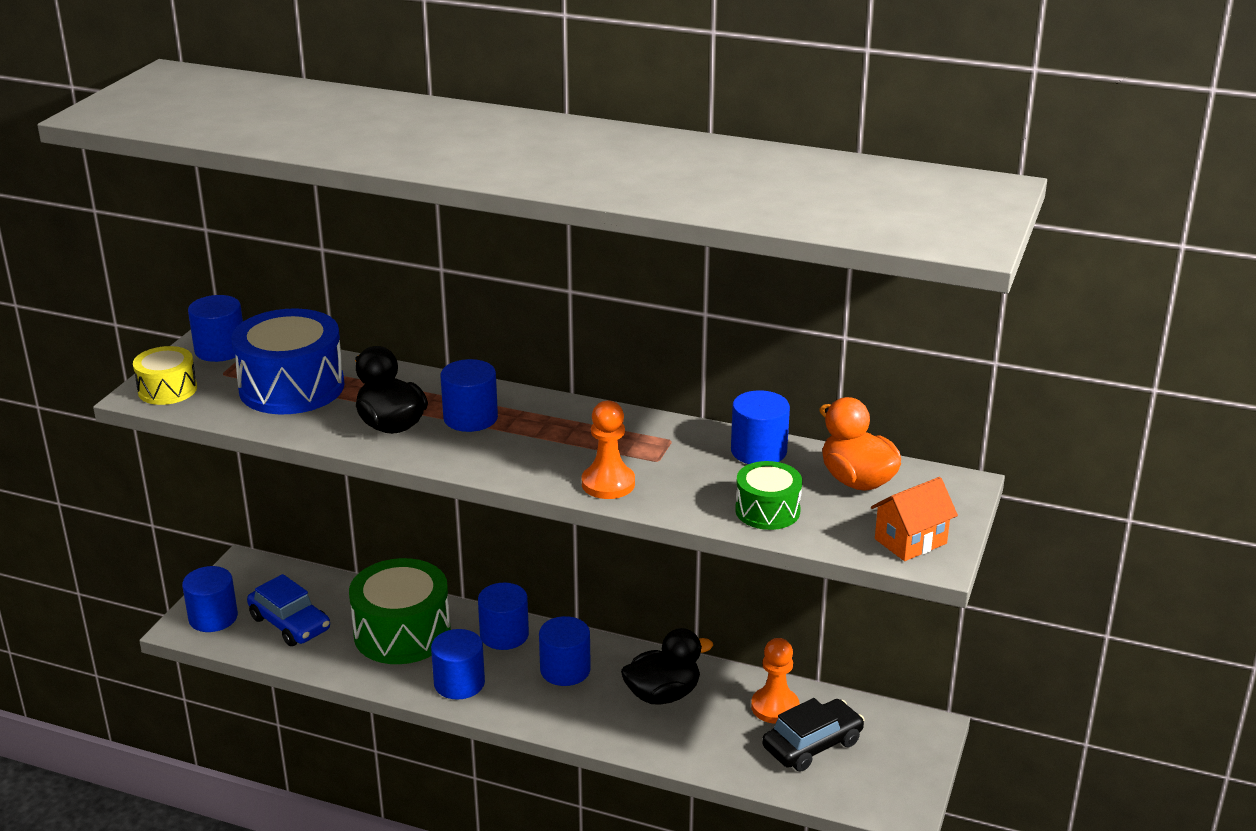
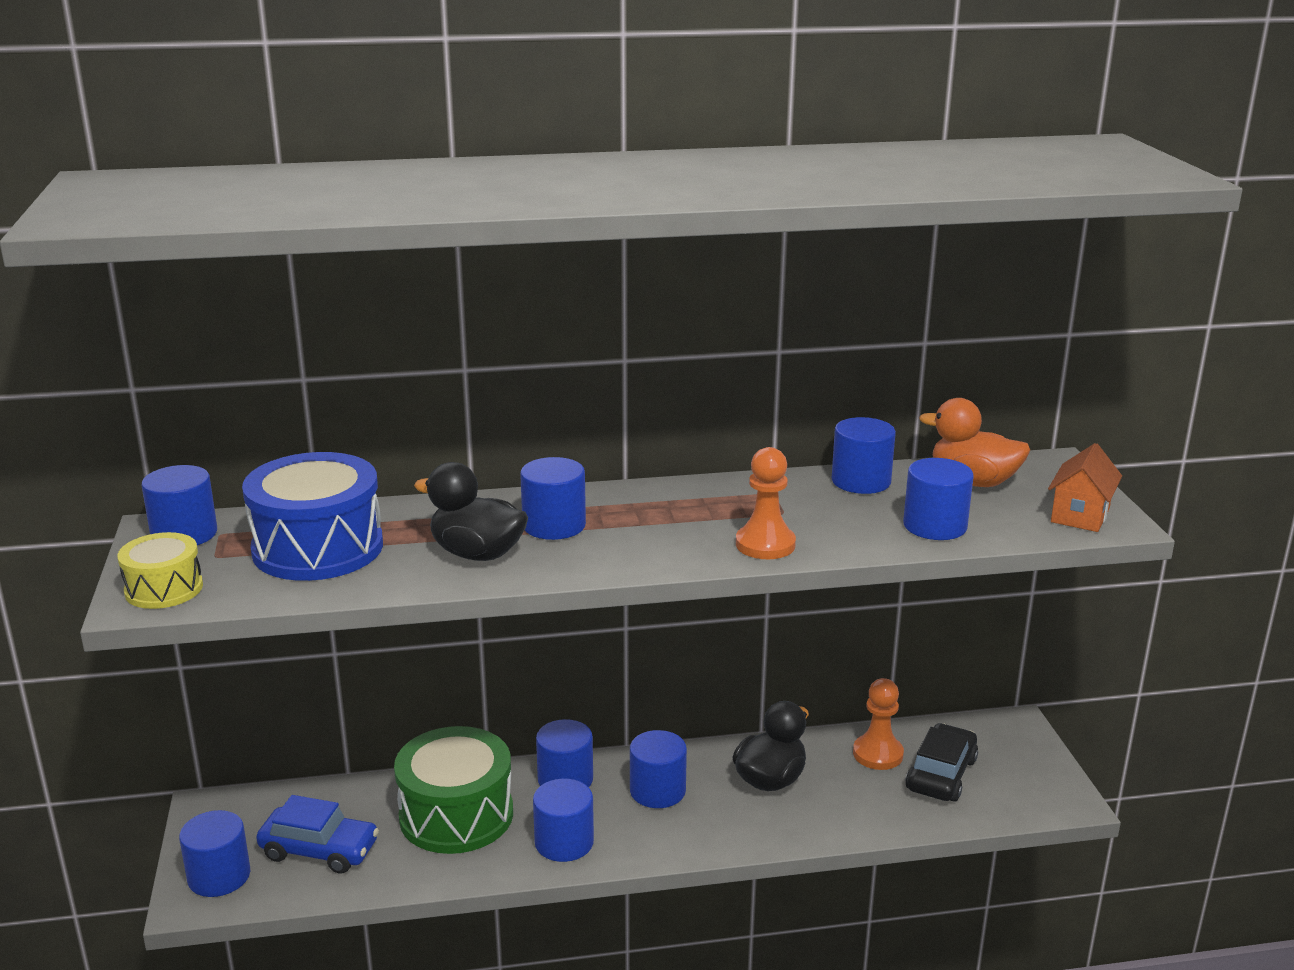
camera: 30 degrees left, 5 degrees down
green drum [735,461,802,530] -> blue cylinder [903,458,974,540]

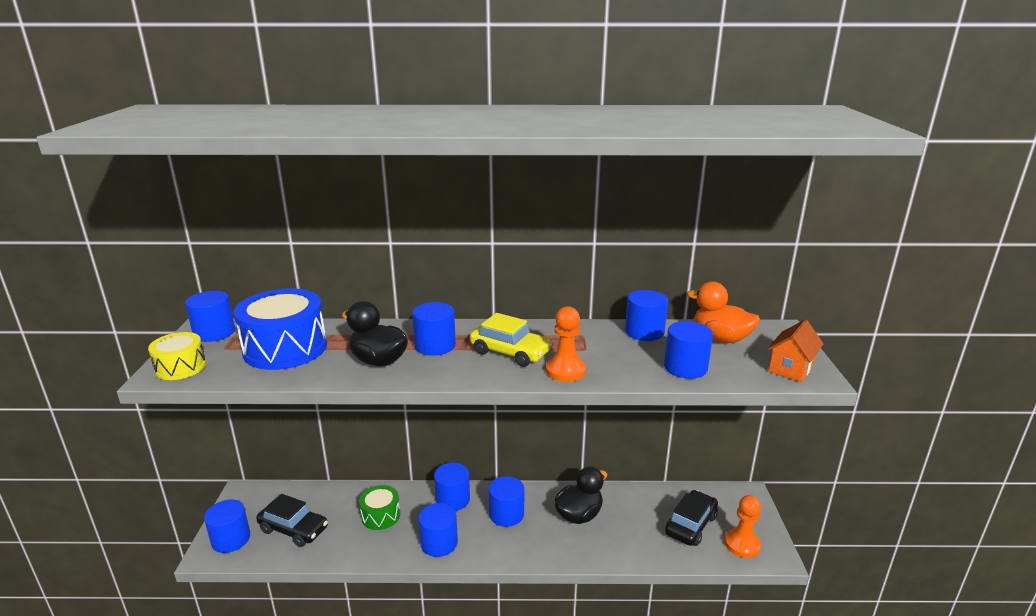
camera: 10 degrees right, 0 degrees up
blue car [256,795,379,873] -> black car [256,494,328,547]
green drum [394,726,513,854] -> green drum [359,485,400,530], size x0.55
orange pawn [853,678,904,770] -> orange pawn moved to [725,495,761,558]
none -> yellow car [470,313,552,367]

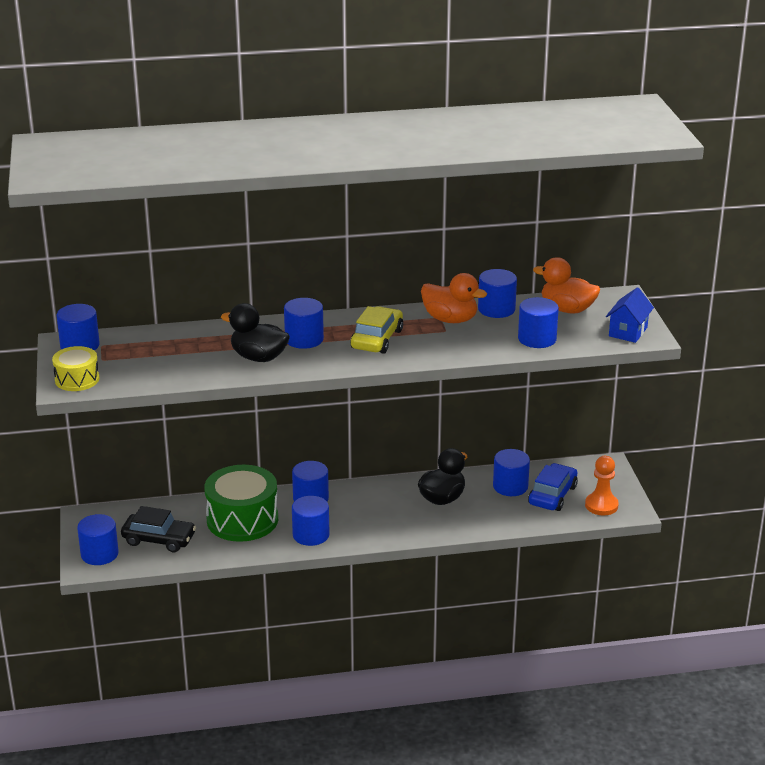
camera: 10 degrees left, 5 degrees up
blue drum [234,288,327,370] -> none
green drum [359,485,400,530] -> green drum [204,465,278,542], size x1.81
yellow car [470,313,552,367] -> yellow car turned 90 degrees counterclockwise [350,306,403,354]
blue cylinder [489,476,524,527] -> blue cylinder moved to [493,449,530,496]
orange pawn [546,306,586,382] -> none
black car [665,490,718,546] -> blue car [528,463,578,511]
orange house [767,320,824,382] -> blue house [606,287,654,343]
none -> orange duck [421,273,487,323]

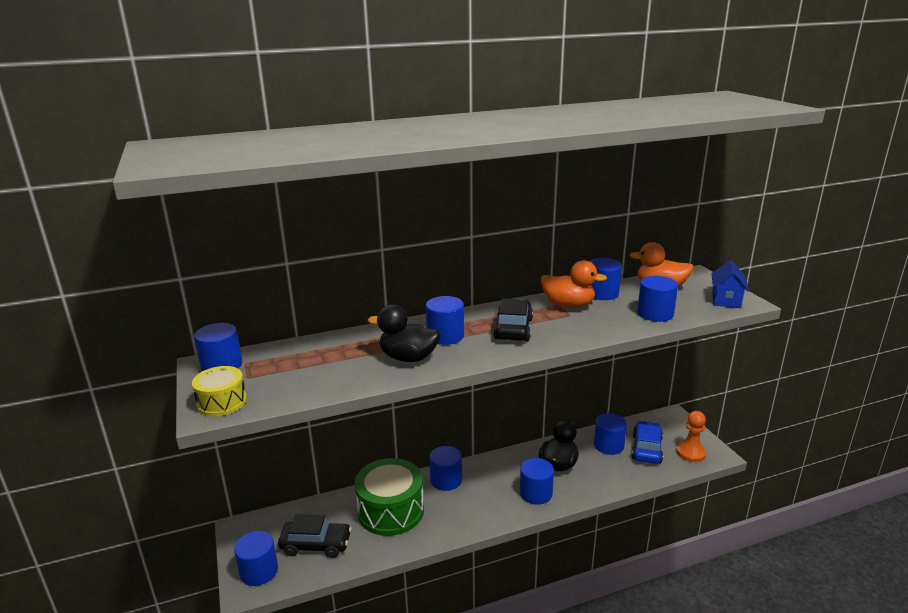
camera: 10 degrees left, 5 degrees down
blue cylinder [292,496,329,546] -> blue cylinder moved to [520,458,554,505]
yellow car [350,306,403,354] -> black car [493,298,533,341]

